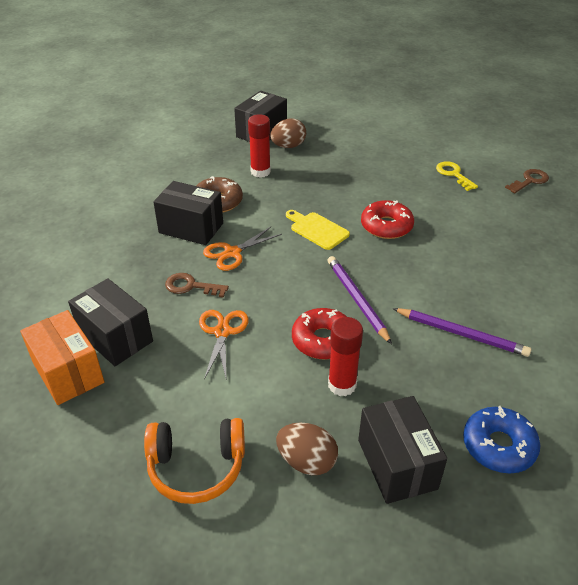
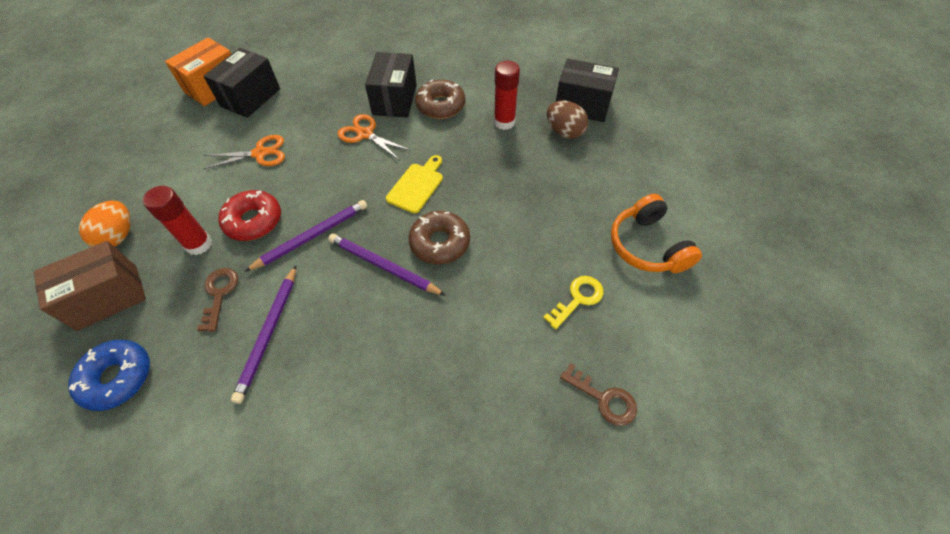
camera: 75 degrees right, 15 degrees up
orange headphones [144,418,245,504] -> orange headphones moved to [611,194,702,273]
brown key [165,273,229,298] -> brown key moved to [197,268,238,332]
brown egg [276,423,338,475] -> orange egg [79,201,131,247]
black box [358,396,447,504] -> brown box [34,241,146,331]
red donut [361,200,414,239] -> brown donut [408,211,470,264]
none -> purple pencil [328,233,446,296]

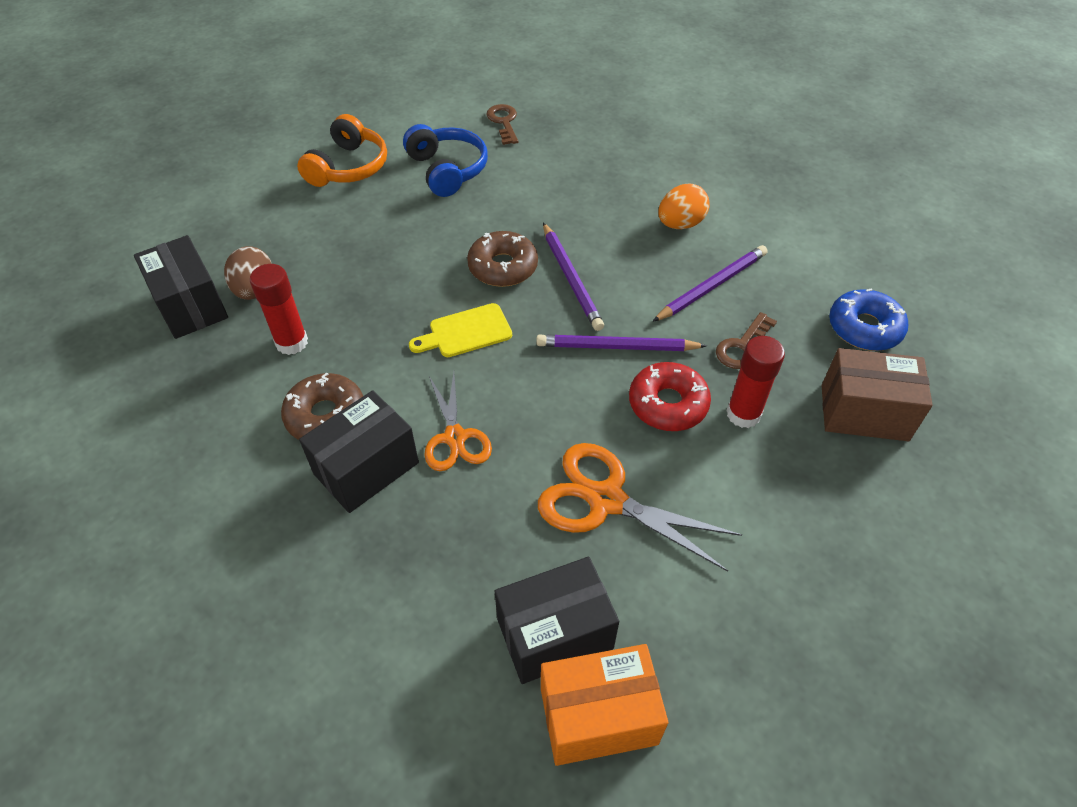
camera: 140 degrees left, 5 degrees down
orange egg [79,201,131,247] -> orange egg moved to [658,183,710,229]
orange scissors [204,135,285,169] -> orange scissors [538,443,742,572], size x1.51
yellow key [543,276,604,329] -> blue headphones [403,124,488,197]

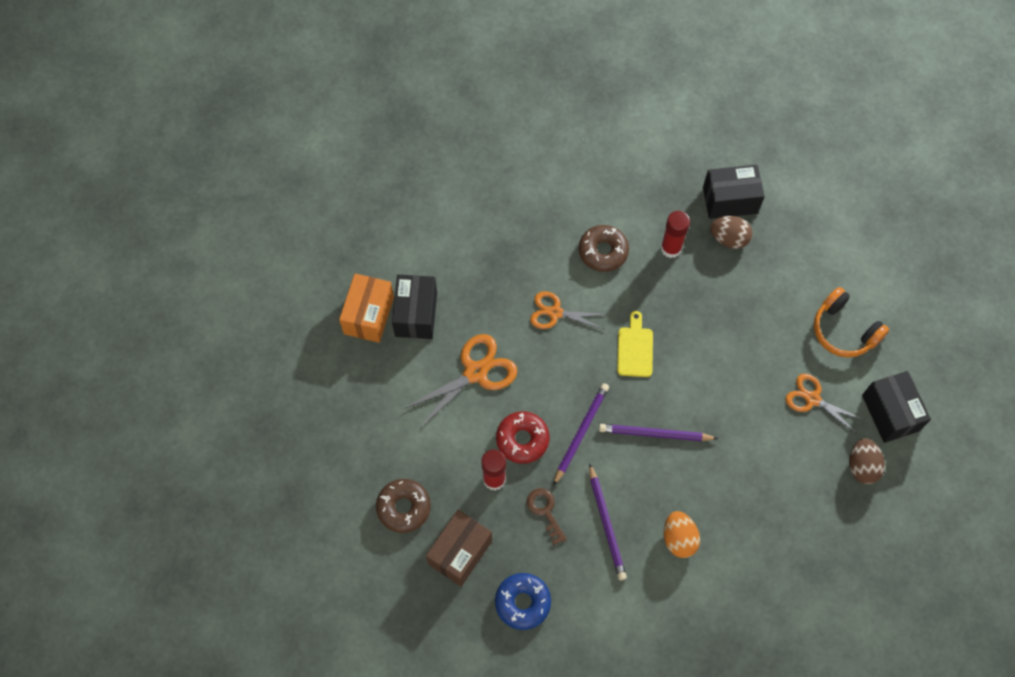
camera: 115 degrees right, 15 degrees up
black box [299,390,419,513] -> black box moved to [862,371,931,443]
blue headphones [403,124,488,197] -> orange scissors [786,374,865,433]
brown donut [467,231,538,287] -> brown donut moved to [376,479,431,533]
brown key [486,104,518,145] -> brown egg [849,438,885,484]

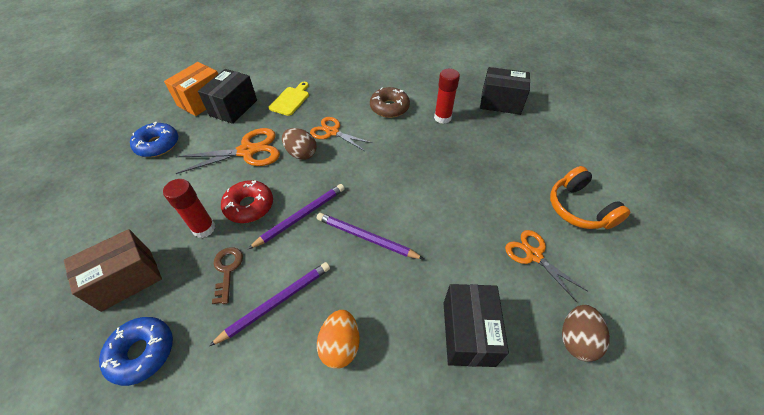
camera: 20 degrees right, 15 degrees down
brown donut [376,479,431,533] -> none
purple pencil [589,463,627,580] -> purple pencil turned 135 degrees counterclockwise [209,262,330,346]
yellow cutting board [617,311,653,377] -> yellow cutting board moved to [269,82,309,116]
brown egg [710,216,753,249] -> brown egg moved to [282,128,317,160]
black box [862,371,931,443] -> black box moved to [444,284,509,367]
none -> blue donut [130,122,178,157]

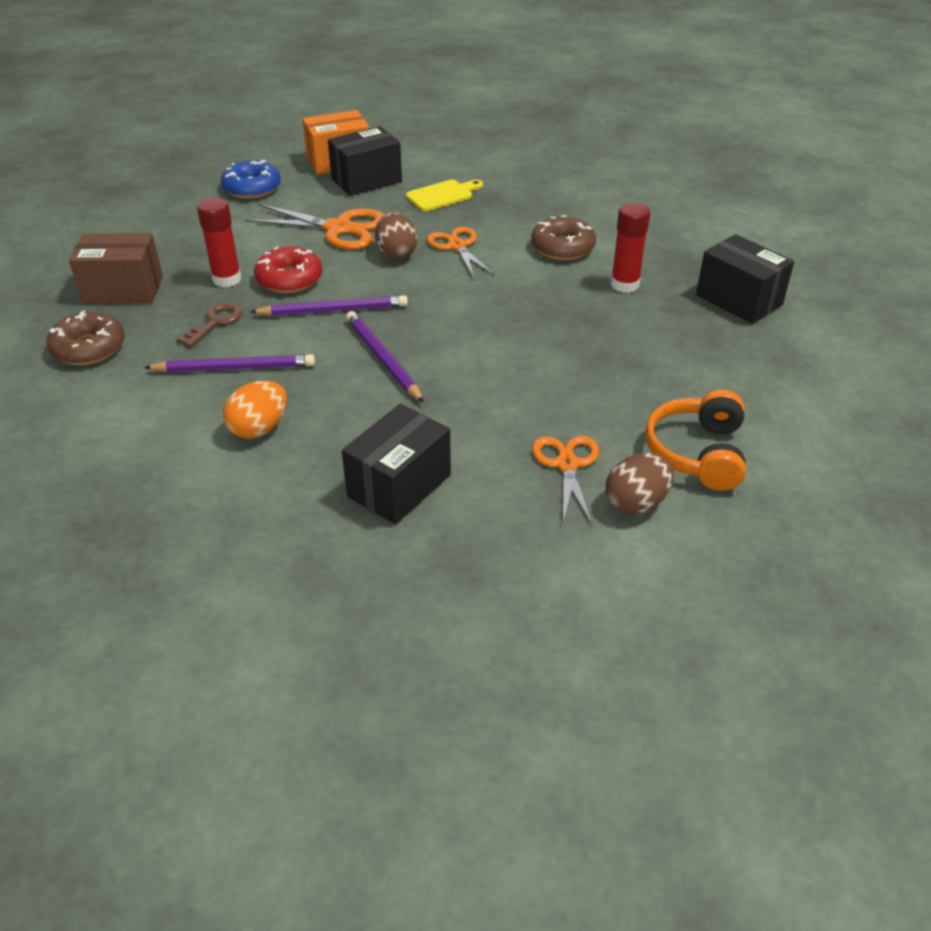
camera: 35 degrees right, 10 degrees down
blue donut [99,317,173,386] -> brown donut [46,310,125,365]
brown egg [562,305,610,362] -> brown egg moved to [606,453,674,514]

